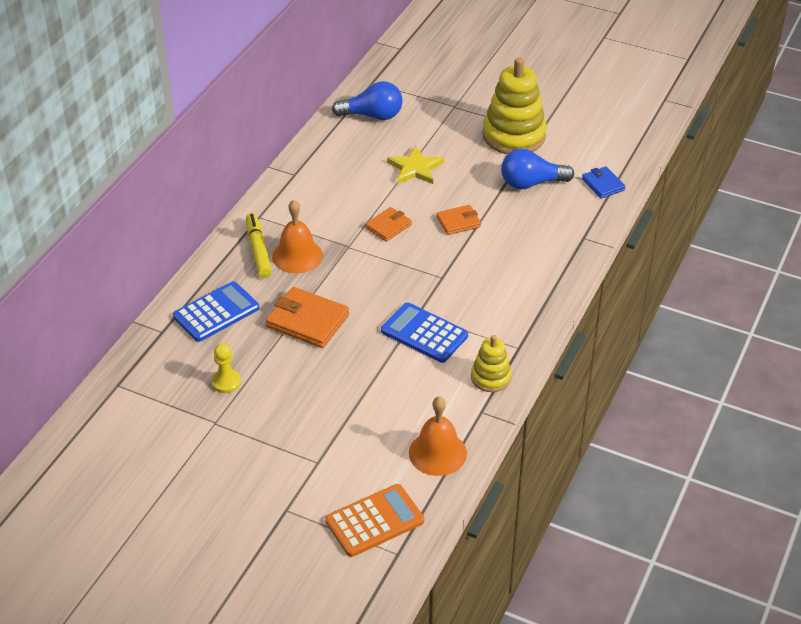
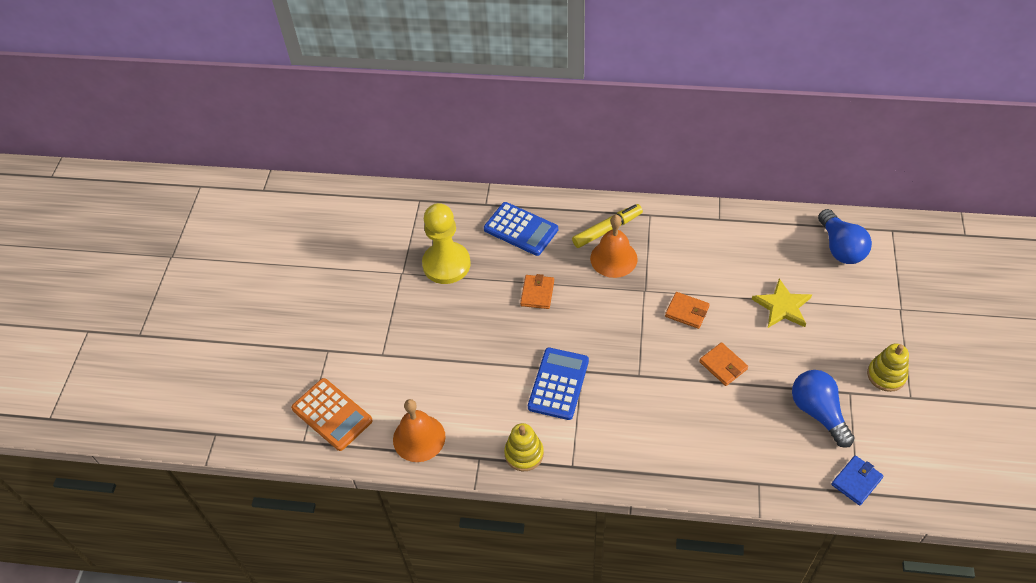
camera: 75 degrees right, 10 degrees up
yellow pawn [211,343,241,393] -> yellow pawn [422,203,471,284], size x1.94
orange wallet [266,287,349,348] -> orange wallet [520,274,554,309], size x0.59
yellow stacking toy [483,57,547,154] -> yellow stacking toy [867,344,909,392], size x0.53

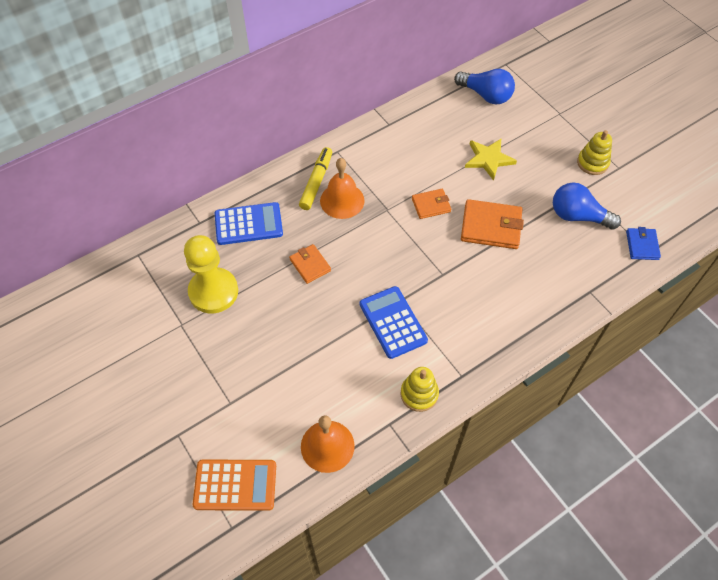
camera: 45 degrees left, 5 degrees up
orange wallet [699,342,748,386] -> orange wallet [461,199,524,249], size x1.68

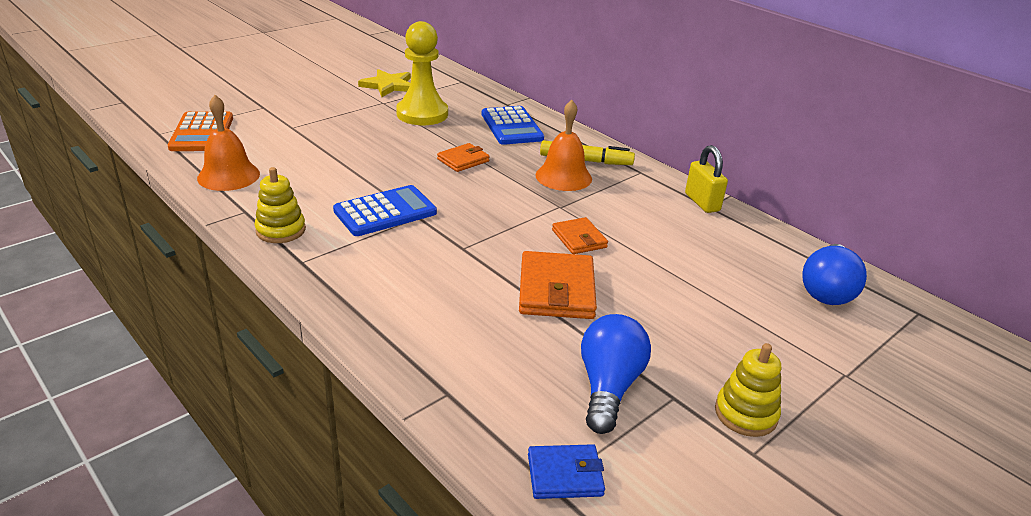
camera: 80 degrees right, 25 degrees down
yellow star [465,139,517,181] -> yellow star moved to [358,69,411,97]
none -> yellow padlock [685,145,728,213]

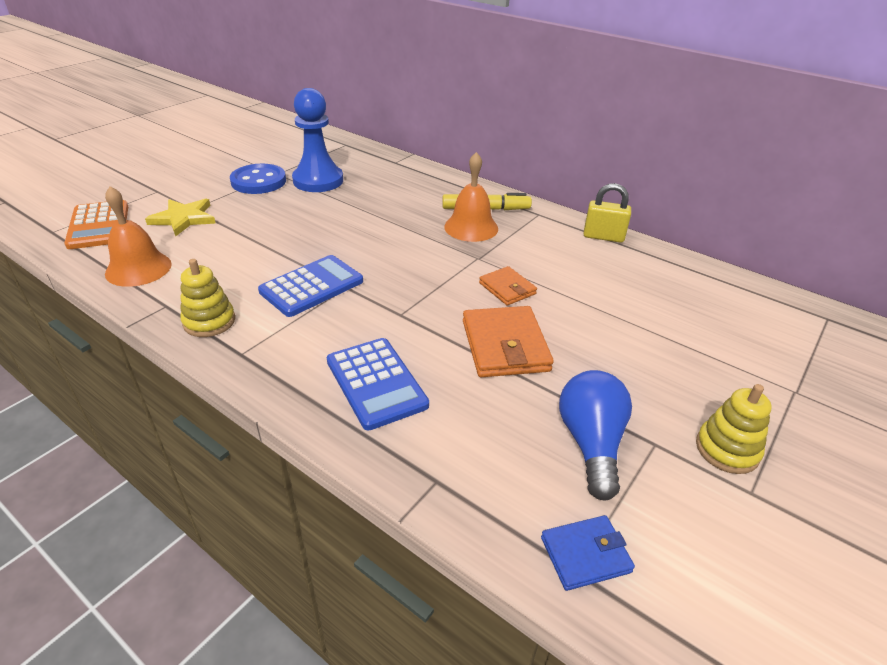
camera: 10 degrees left, 5 degrees up
yellow star [358,69,411,97] -> yellow star moved to [145,199,216,236]
yellow pawn [396,21,448,125] -> blue pawn [292,88,343,192]
orange wallet [437,143,490,172] -> none
blue calculator [482,106,544,145] -> blue calculator moved to [327,338,429,430]
yellow padlock [685,145,728,213] -> yellow padlock turned 45 degrees counterclockwise [584,183,631,243]
blue light bulb [802,244,867,305] -> none
none -> blue button [230,164,286,194]

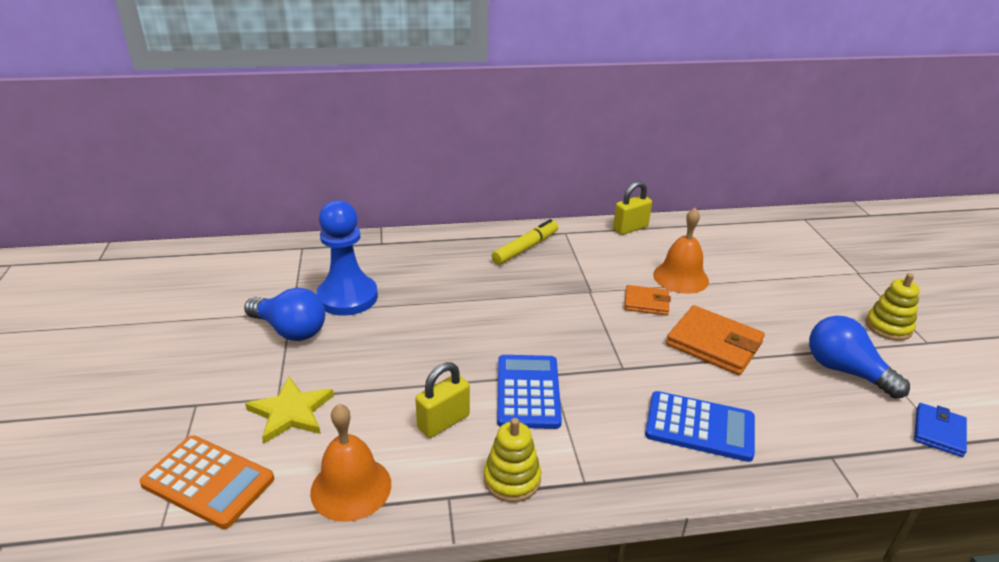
camera: 45 degrees left, 5 degrees down
blue button [230,164,286,194] -> blue light bulb [244,288,325,341]
orange bell [444,152,498,242] -> orange bell moved to [653,208,709,294]
none -> yellow padlock [415,362,470,438]

